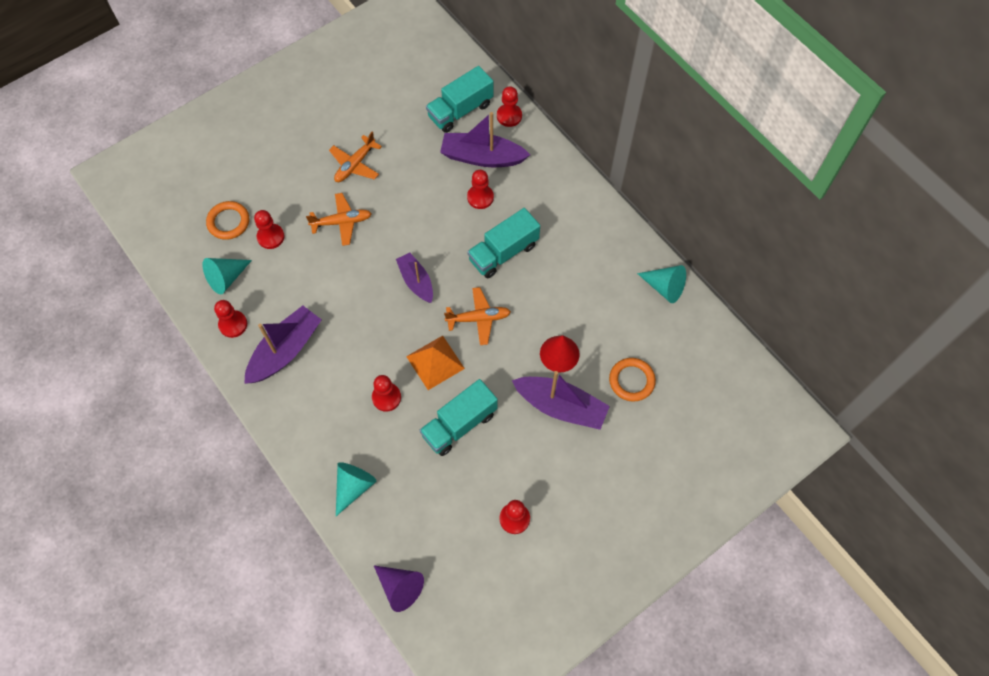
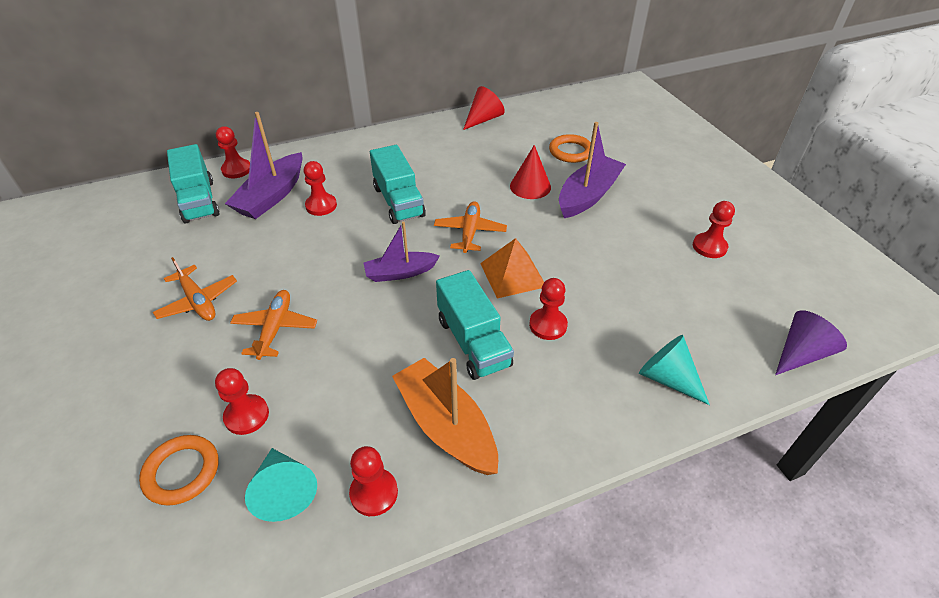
camera: 75 degrees left, 20 degrees down
purple boat [244,306,322,384] -> orange boat [392,358,498,475]
turquoise truck [419,379,498,456] -> turquoise truck moved to [436,270,514,380]
turquoise cone [637,265,686,303] -> red cone [463,86,505,130]

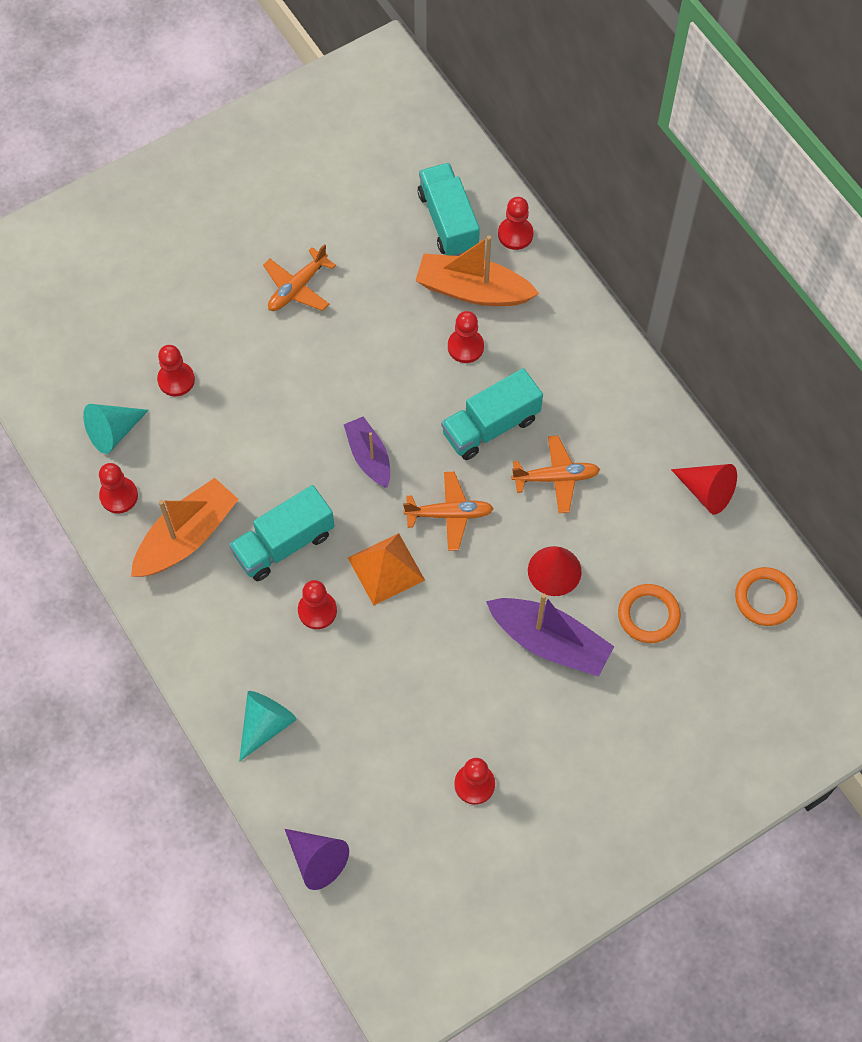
camera: 80 degrees right, 20 degrees up
orange ring [139,435,218,506] -> orange ring moved to [735,567,798,626]
turquoise truck [167,144,220,224] -> turquoise truck turned 105 degrees clockwise [417,163,480,256]
purple boat [225,112,303,219] -> orange boat [415,235,539,306]
orange plane [230,290,317,360] -> orange plane moved to [511,435,600,513]

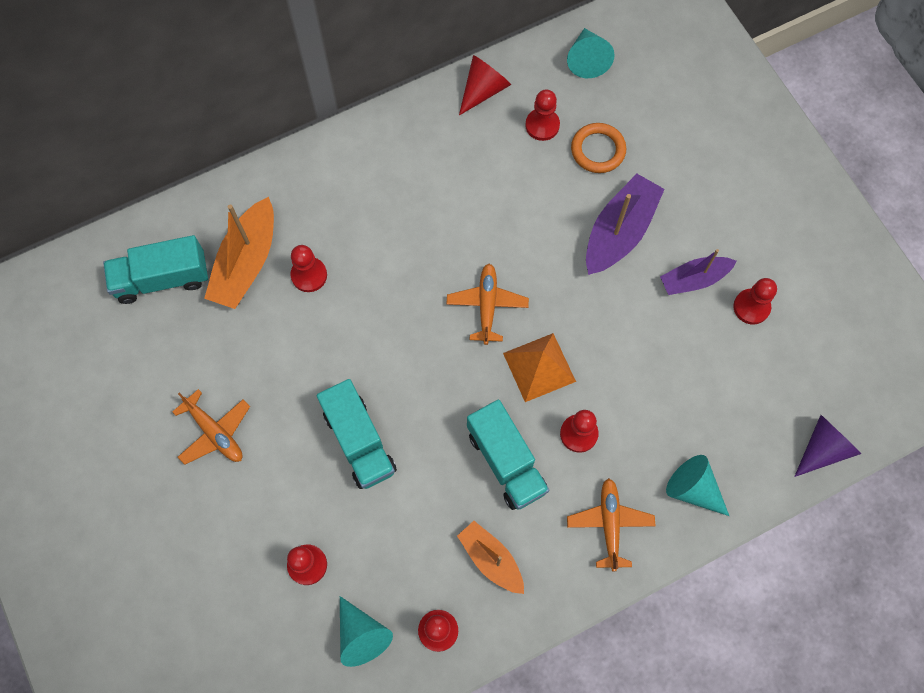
camera: 85 degrees left, 5 degrees up
orange boat [131,478,239,577] -> orange boat [457,521,524,594], size x0.64
purple boat [344,416,390,488] -> purple boat moved to [660,249,736,295]
turquoise truck [441,368,543,460] -> turquoise truck moved to [316,379,397,489]
red pawn [498,197,534,250] -> red pawn moved to [525,90,560,141]
orange plane [511,435,600,513] -> orange plane moved to [567,478,655,571]
red cone [528,546,582,596] -> none
orange ring [735,567,798,626] -> turquoise cone [567,28,615,78]

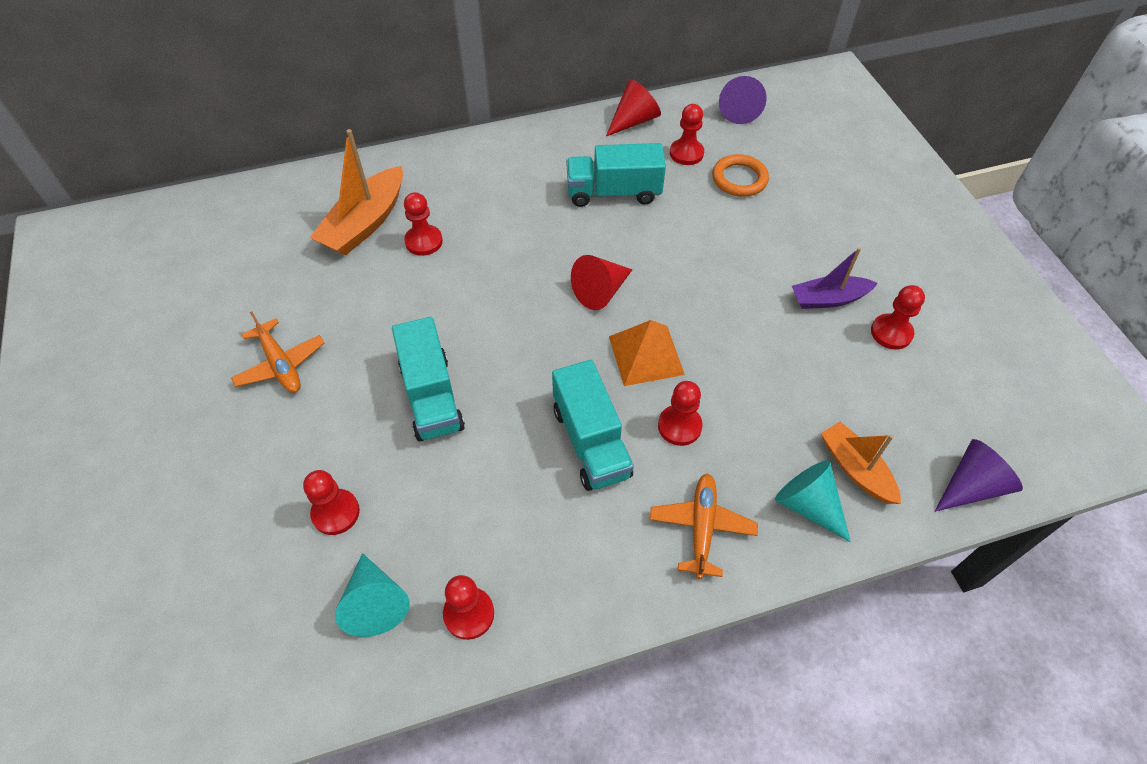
camera: 10 degrees right, 15 degrees down
turquoise truck [103,235,208,304] -> turquoise truck moved to [567,143,666,207]
orange plane [446,264,529,345] -> red cone [571,255,632,310]
orange boat [457,521,524,594] -> orange boat moved to [821,422,901,504]
turquoise cone [567,28,615,78] -> purple cone [719,76,767,124]
purple boat [586,174,665,275] -> none

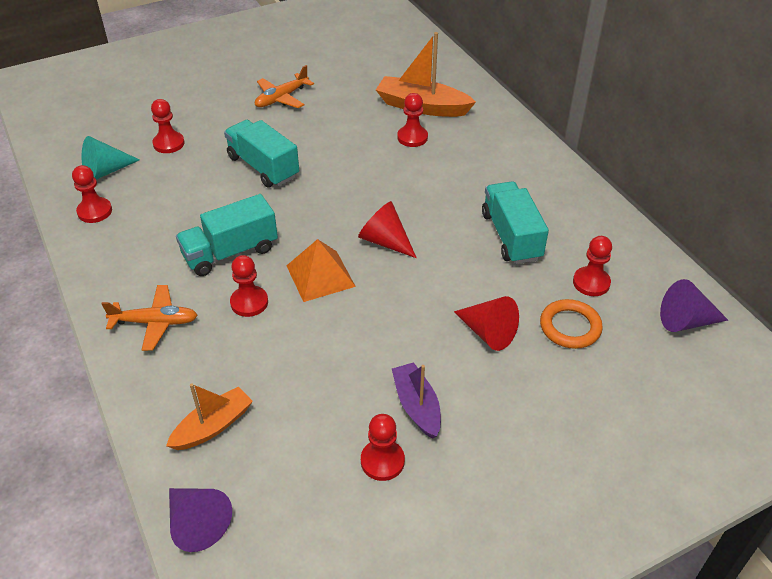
camera: 80 degrees right, 10 degrees down
turquoise truck [392,317,465,441] -> turquoise truck turned 75 degrees clockwise [224,120,299,188]
red cone [606,80,661,136] -> red cone moved to [454,296,519,351]
turquoise cone [775,460,851,542] -> none

